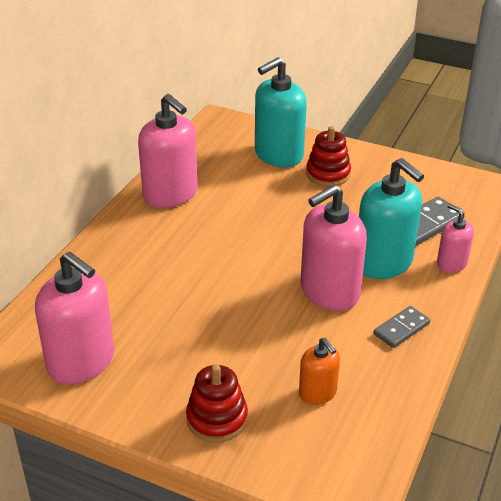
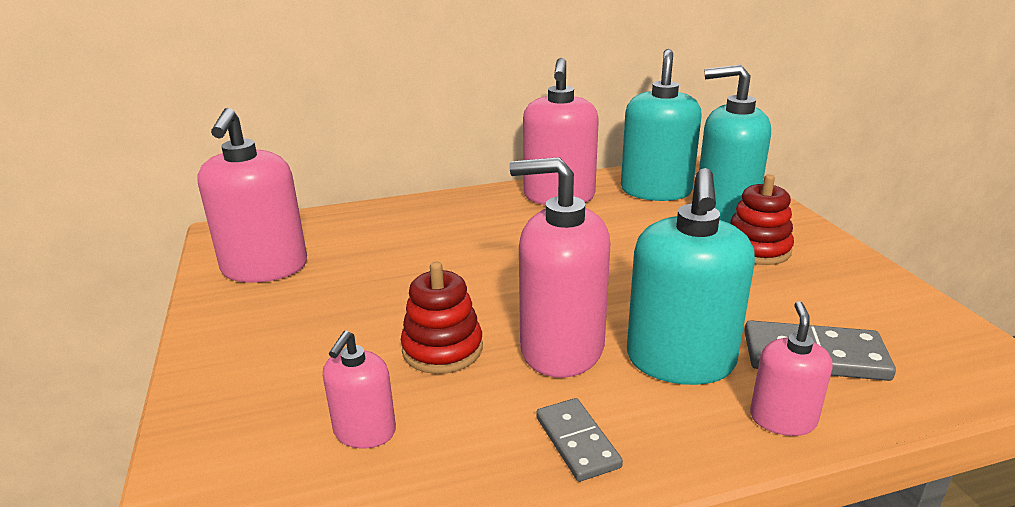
camera: 50 degrees right, 10 degrees down
red stacking toy [186,364,248,443] -> red stacking toy moved to [401,262,483,374]
orange soap dispenser [299,338,340,405] -> pink soap dispenser [323,331,396,448]
grey domino [374,306,430,348] -> grey domino turned 60 degrees clockwise [536,398,623,482]
none -> turquoise soap dispenser [621,49,702,201]

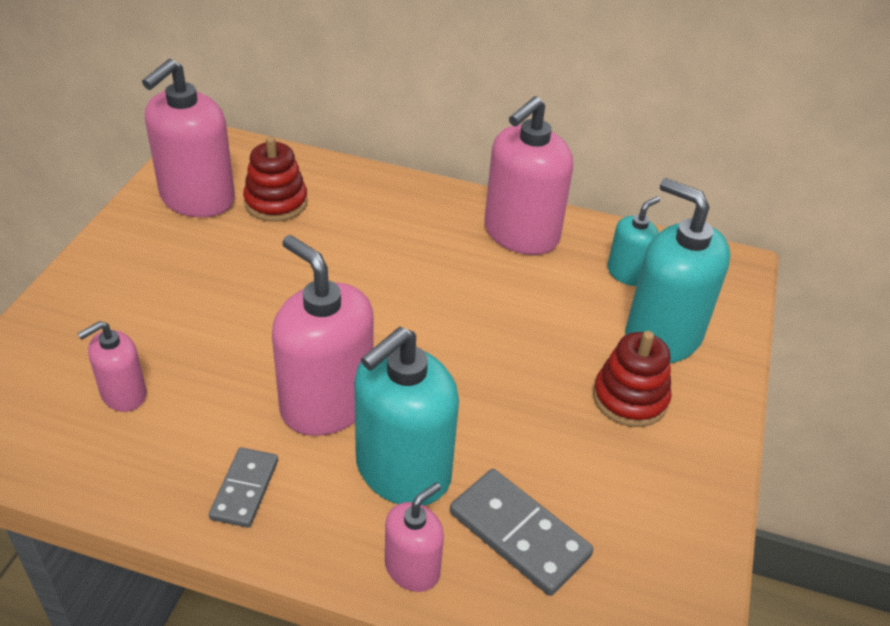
camera: 30 degrees right, 15 degrees up
red stacking toy [401,262,483,374] -> red stacking toy moved to [243,136,308,222]
turquoise soap dispenser [621,49,702,201] -> turquoise soap dispenser [608,197,660,286], size x0.53

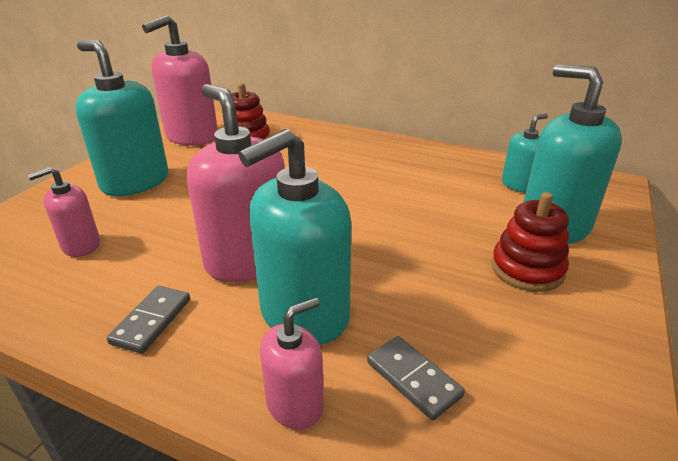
camera: 10 degrees right, 10 degrees down
grey domino [450,469,593,596] -> grey domino [367,336,465,420], size x0.65
pink soap dispenser [484,96,573,255] -> none
none -> turquoise soap dispenser [75,40,168,196]

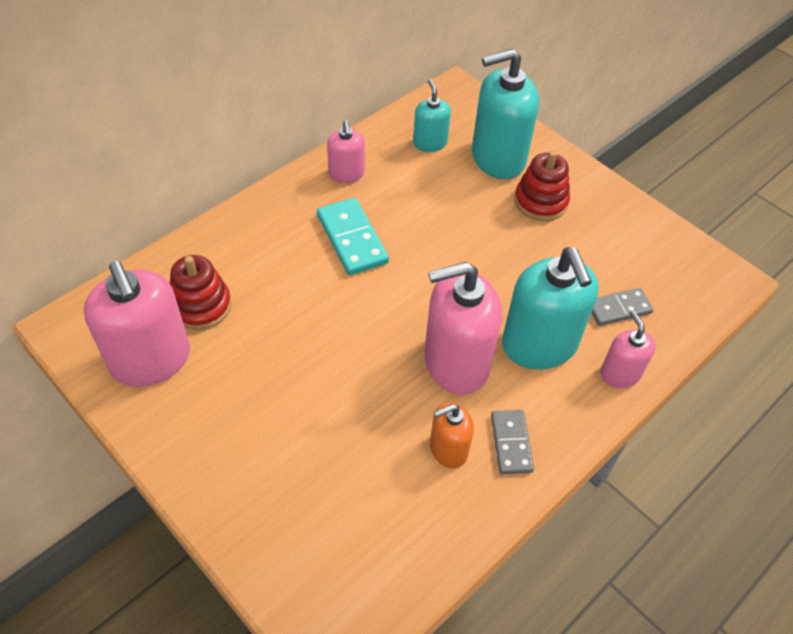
camera: 70 degrees left, 20 degrees up
pink soap dispenser [28,167,100,257] -> pink soap dispenser moved to [327,121,365,183]
turquoise soap dispenser [75,40,168,196] -> none
grey domino [107,286,190,354] -> grey domino turned 45 degrees clockwise [491,410,534,474]
none -> turquoise domino [317,198,389,275]
none -> orange soap dispenser [430,402,474,468]

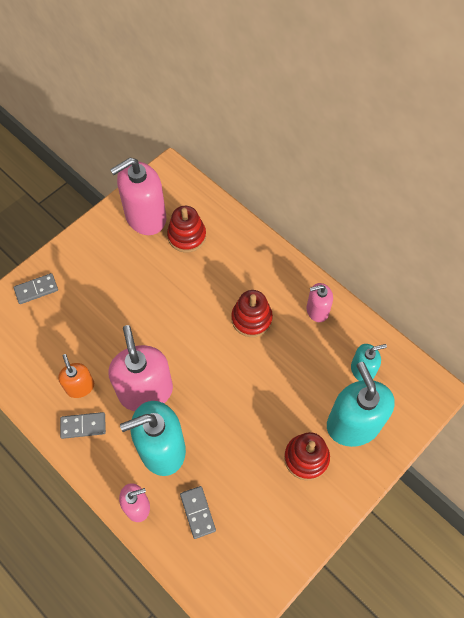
camera: 90 degrees right, 10 degrees up
turquoise domino [317,198,389,275] -> red stacking toy [231,290,273,337]
none -> grey domino [14,273,58,304]

